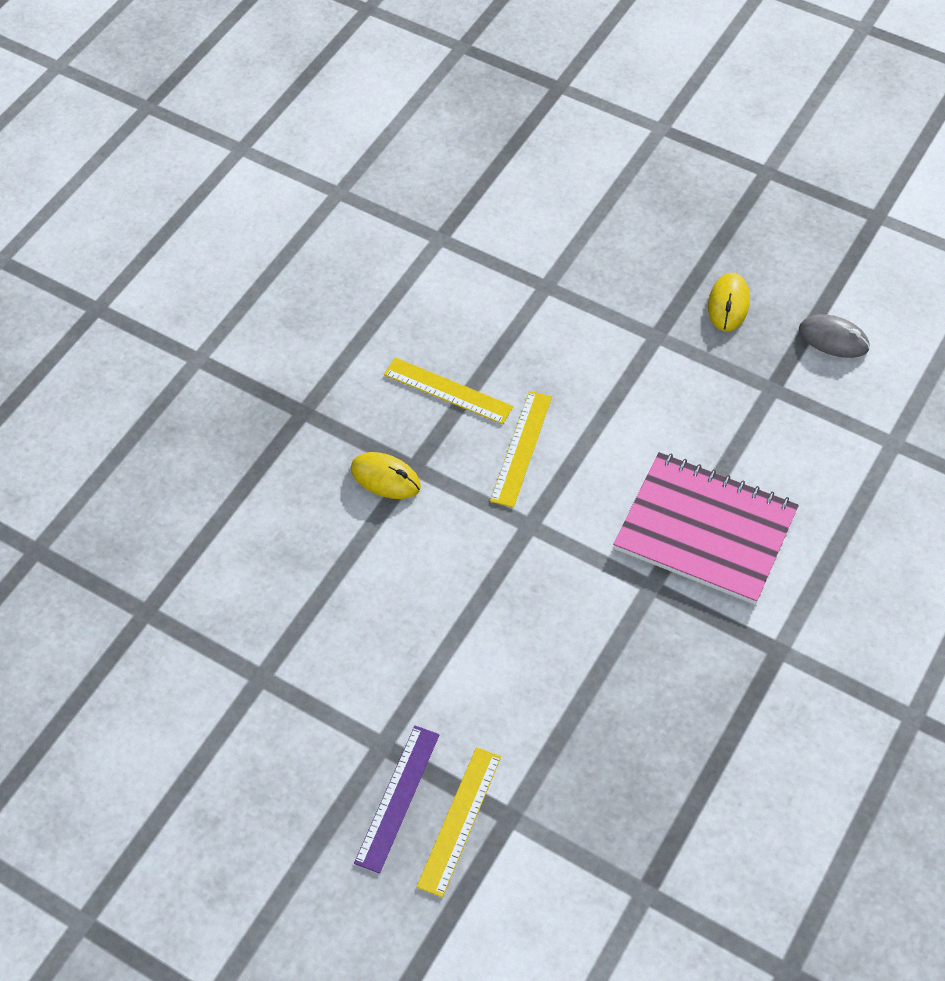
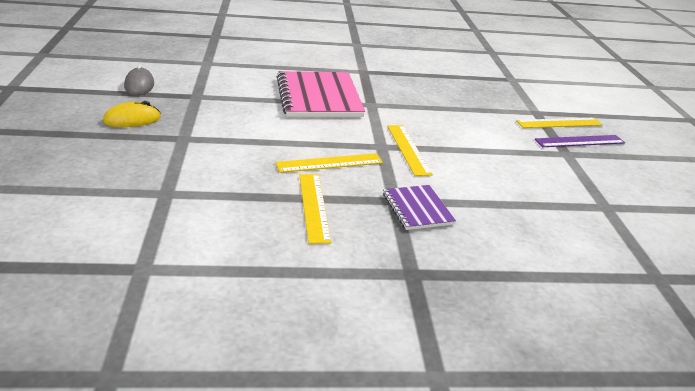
camera: 130 degrees left, 25 degrees down
yellow mouse [351,452,421,499] -> purple notebook [383,185,456,230]
none -> yellow ruler [387,125,433,176]

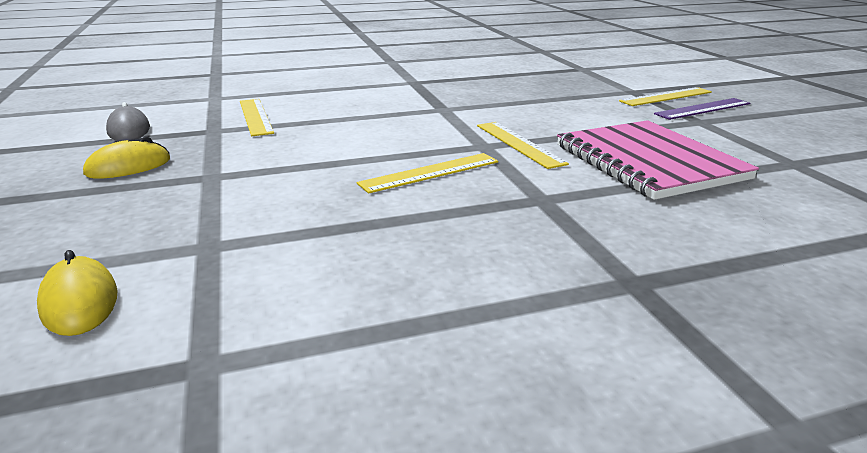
camera: 10 degrees left, 5 degrees down
pink notebook [276,71,365,117] -> pink notebook moved to [557,120,759,200]
yellow ruler [299,174,331,244] -> yellow ruler moved to [240,99,274,136]
purple notebook [383,185,456,230] -> none
none -> yellow mouse [37,250,117,336]

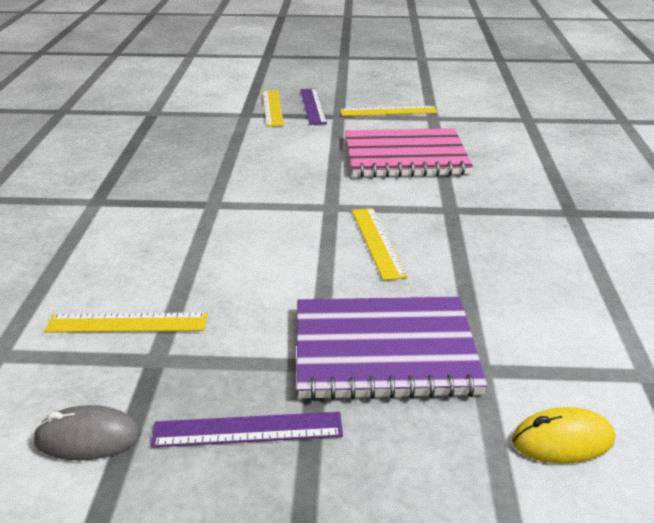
camera: 70 degrees left, 5 degrees up
yellow mouse [83,136,170,179] -> purple ruler [151,412,343,448]
yellow ruler [477,122,569,169] -> yellow ruler moved to [340,106,438,116]
none -> purple notebook [297,297,487,400]

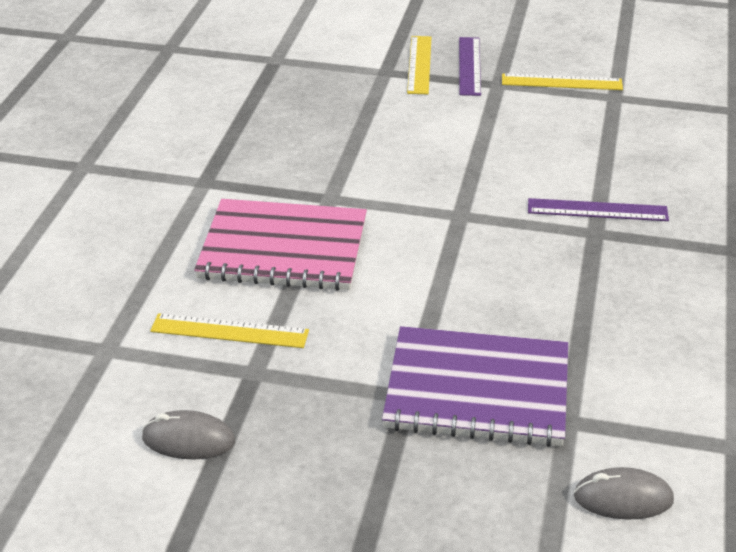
camera: 10 degrees right, 5 degrees up
purple ruler [151,412,343,448] -> purple ruler moved to [528,198,669,221]
pink notebook [345,128,473,178] -> pink notebook moved to [194,199,367,291]
yellow ruler [352,208,408,281] -> none
yellow mouse [512,407,615,463] -> grey mouse [574,467,674,520]

